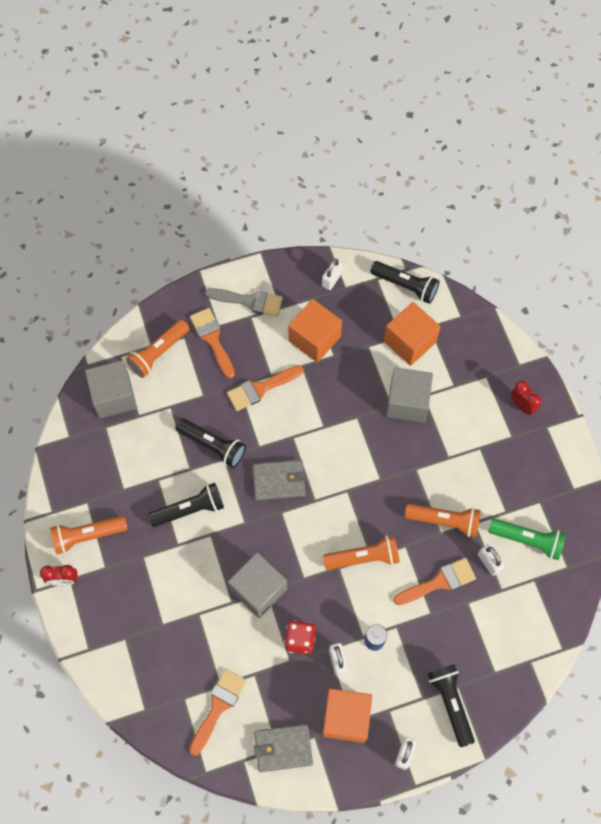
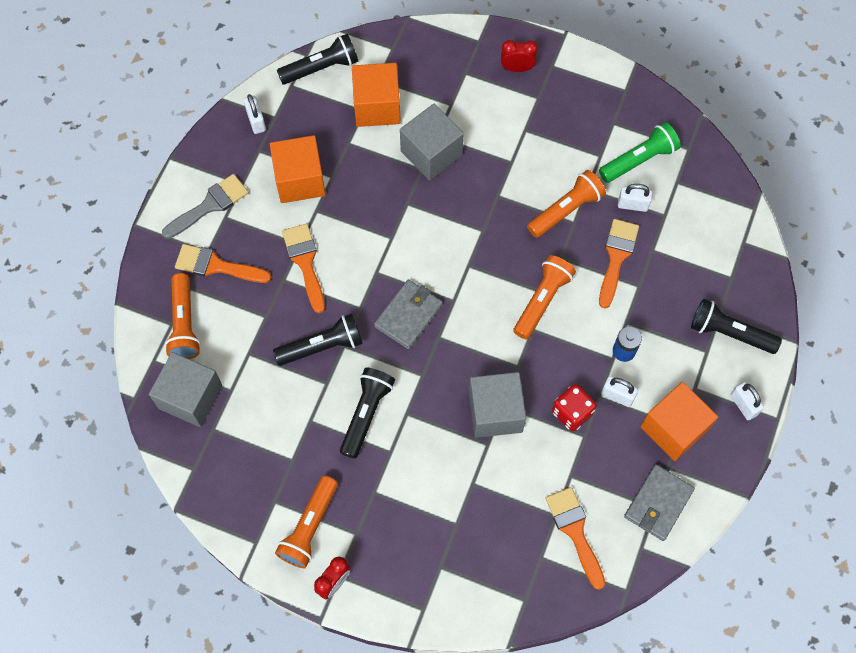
camera: 50 degrees left, 0 degrees up
orange brush [227,365,303,411] -> orange brush turned 150 degrees clockwise [282,224,325,313]

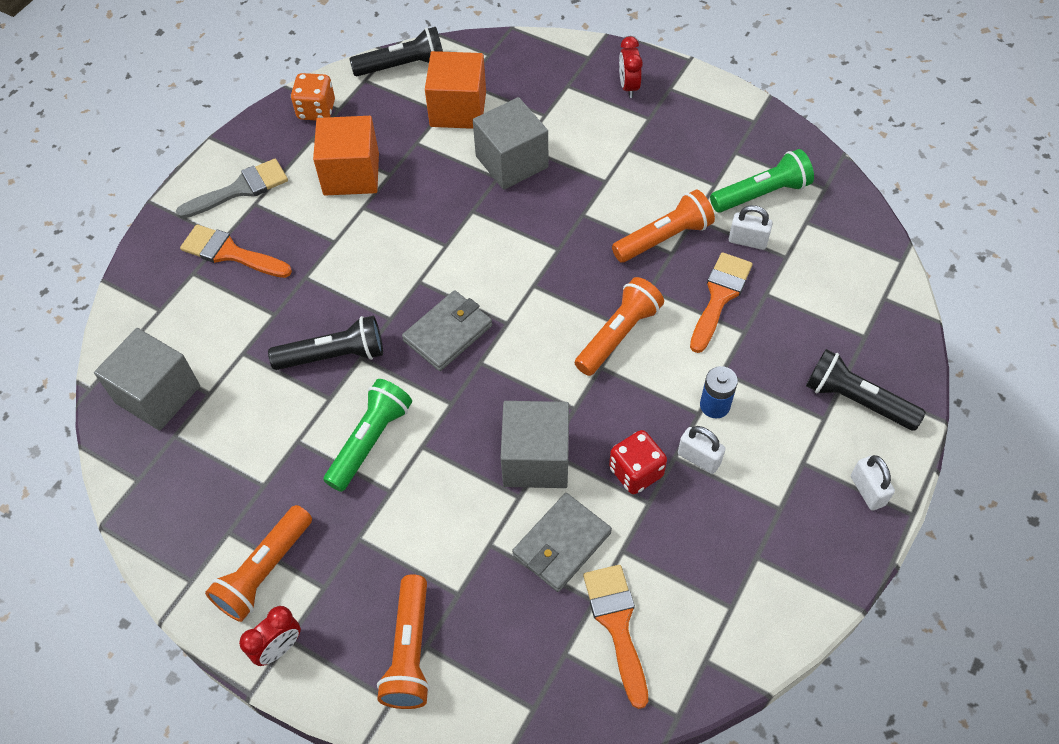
camera: 10 degrees right, 10 degrees down
orange flashlight [165,273,201,359] -> orange flashlight moved to [377,574,430,709]
white padlock [244,94,266,134] -> orange dice [291,73,335,120]
orange brush [282,224,325,313] -> none
black flashlight [340,367,395,459] -> green flashlight [324,379,412,492]
red clock [501,40,538,72] -> red clock turned 105 degrees counterclockwise [619,36,643,98]
grey wallet [624,464,695,541] -> grey wallet moved to [512,493,612,592]
orange cube [641,382,718,461] -> none

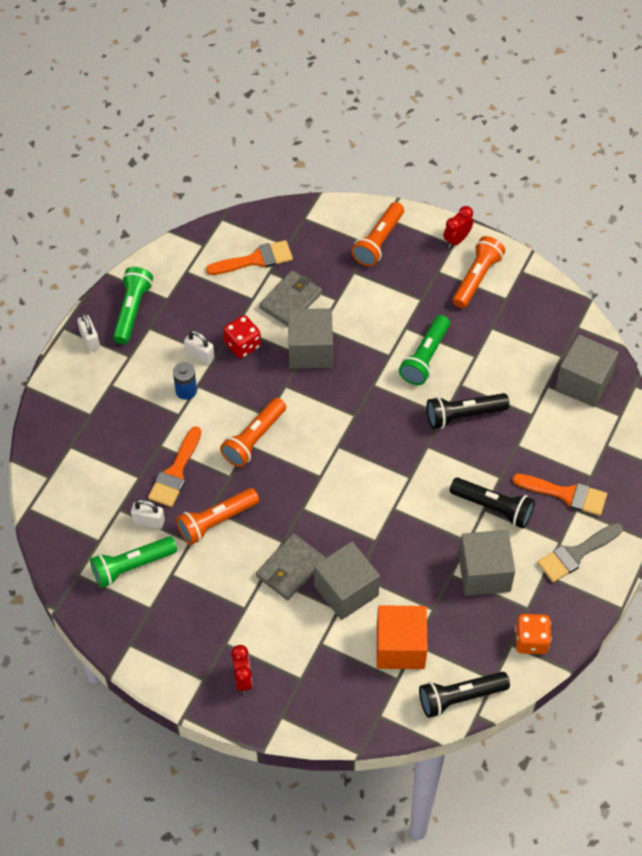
camera: 175 degrees right, 0 degrees up
orange cube [313,116,379,195] -> grey cube [458,530,515,596]
orange flashlight [377,574,430,709] -> orange flashlight turned 150 degrees counterclockwise [351,202,404,267]
grey wallet [402,290,492,371] -> grey wallet moved to [256,533,325,600]
orange brush [583,565,648,709] -> orange brush turned 90 degrees counterclockwise [206,240,293,275]
black flashlight [806,349,926,431] -> black flashlight moved to [450,478,535,529]
none -> green flashlight [113,267,153,344]

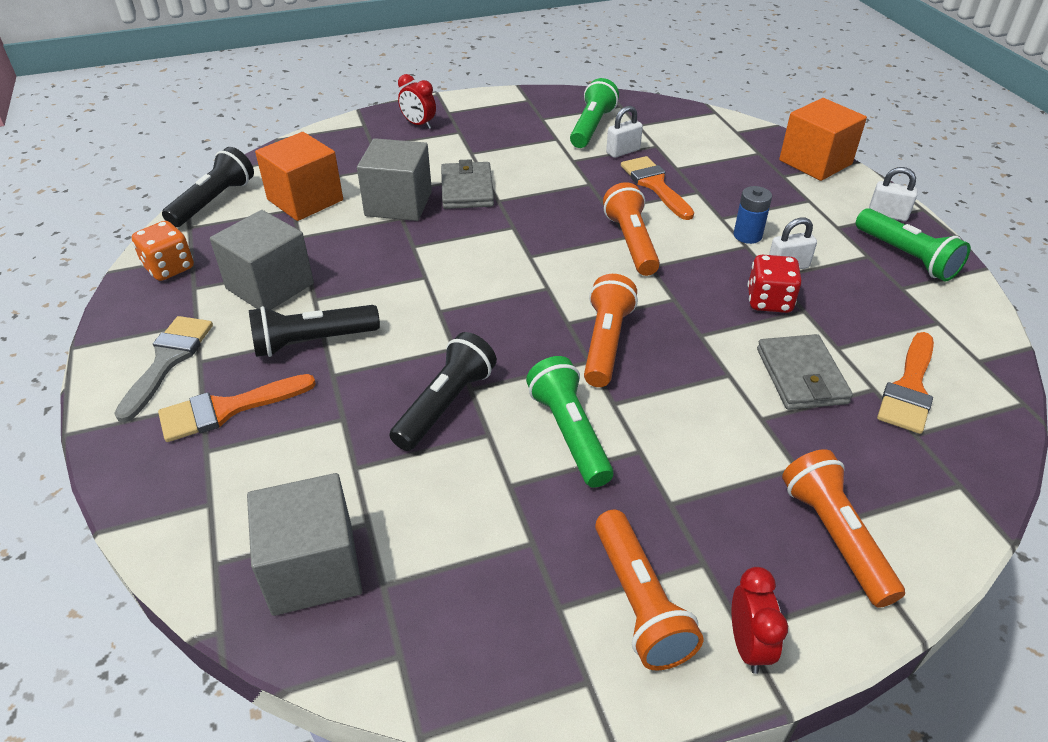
camera: 135 degrees right, 15 degrees down
orange flashlight [176,488,259,545] -> orange flashlight moved to [584,274,638,387]
grey cube [288,308,333,369] -> none
none -> orange cube [779,98,867,181]

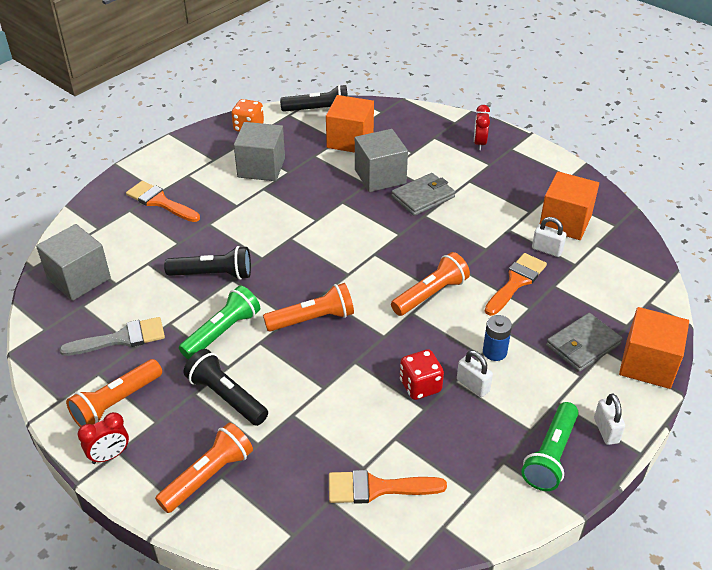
camera: 60 degrees right, 0 degrees up
grey brush [114,316,213,423] -> grey brush moved to [59,317,165,356]
black flashlight [249,305,380,357] -> black flashlight moved to [184,349,268,426]
green flashlight [570,78,619,148] -> orange cube [540,171,599,240]
grey wallet [757,334,853,410] -> grey wallet moved to [546,313,623,372]

